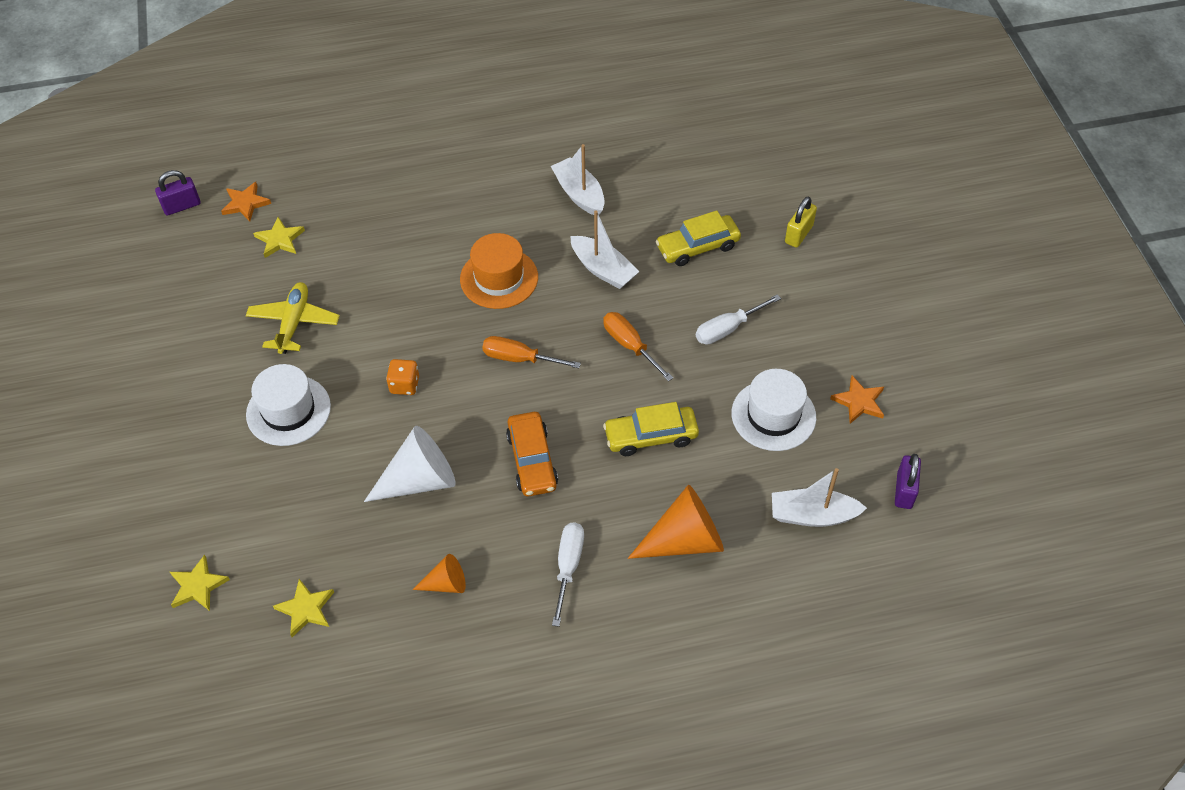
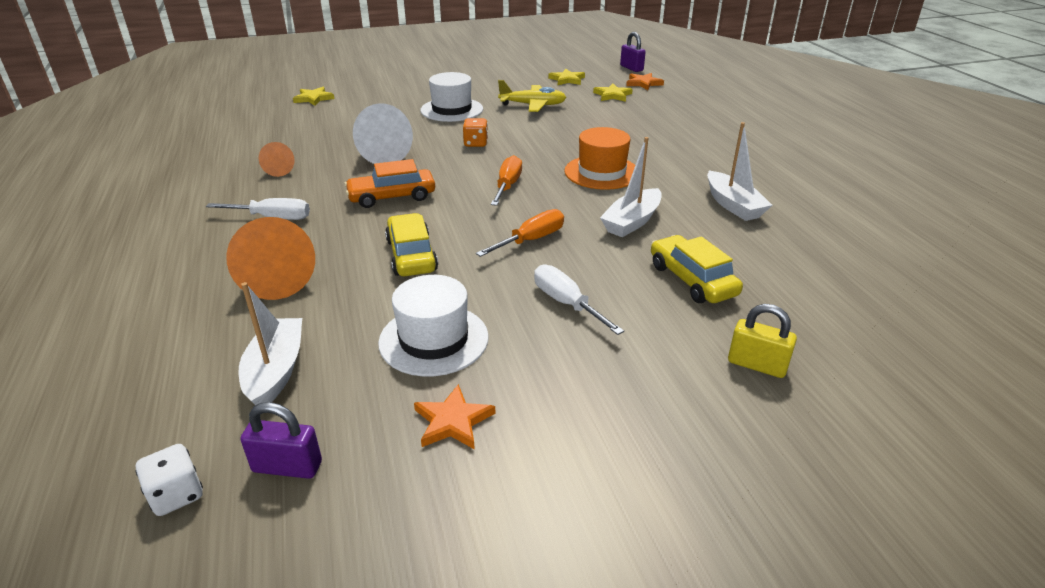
camera: 85 degrees right, 20 degrees down
yellow star [273,579,334,637] -> yellow star moved to [548,69,585,85]
white boat [551,144,605,215] -> white boat turned 105 degrees clockwise [707,122,772,221]
none -> white dice [136,444,203,516]

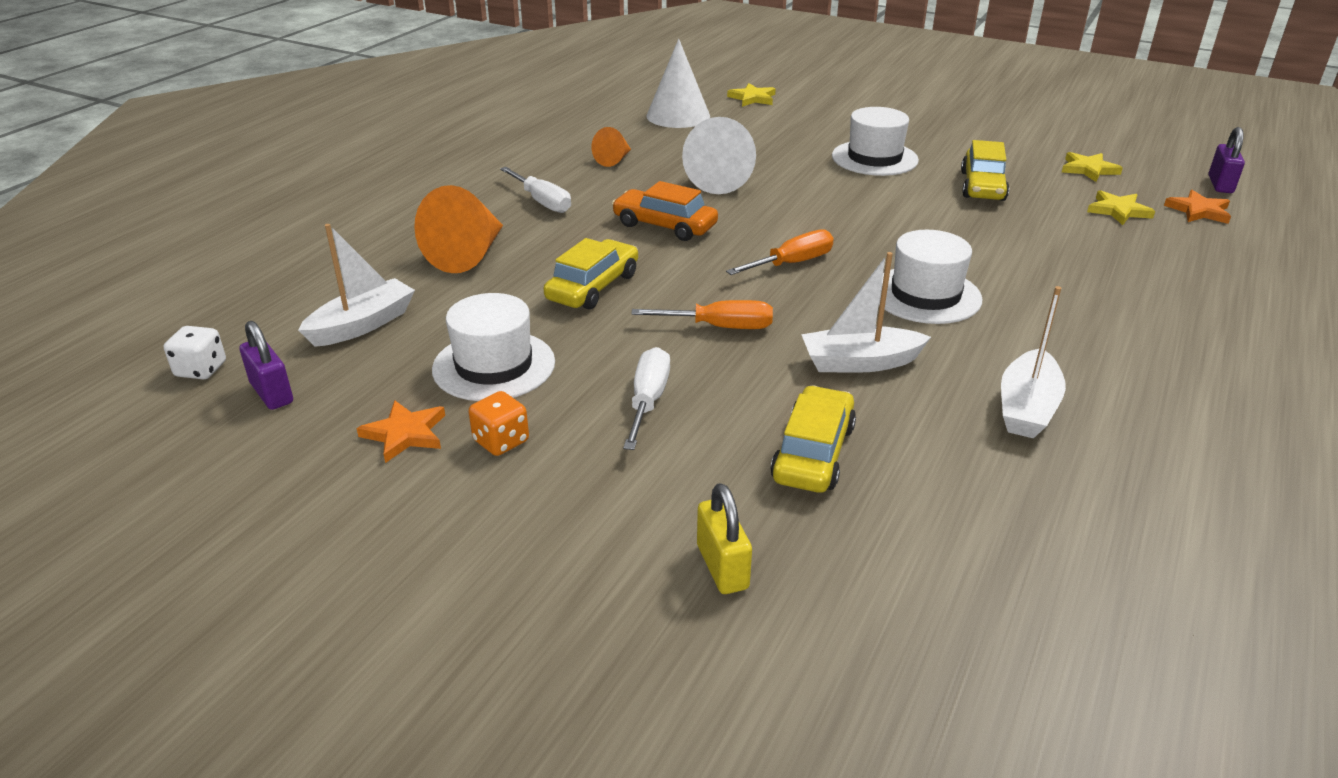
camera: 45 degrees right, 0 degrees up
orange dice [463,118,488,147] -> orange dice moved to [468,391,529,456]
yellow plane [498,80,567,112] -> yellow car [961,140,1009,201]
orange hat [564,127,635,190] -> white hat [879,230,983,324]
none -> white cone [646,39,710,128]

